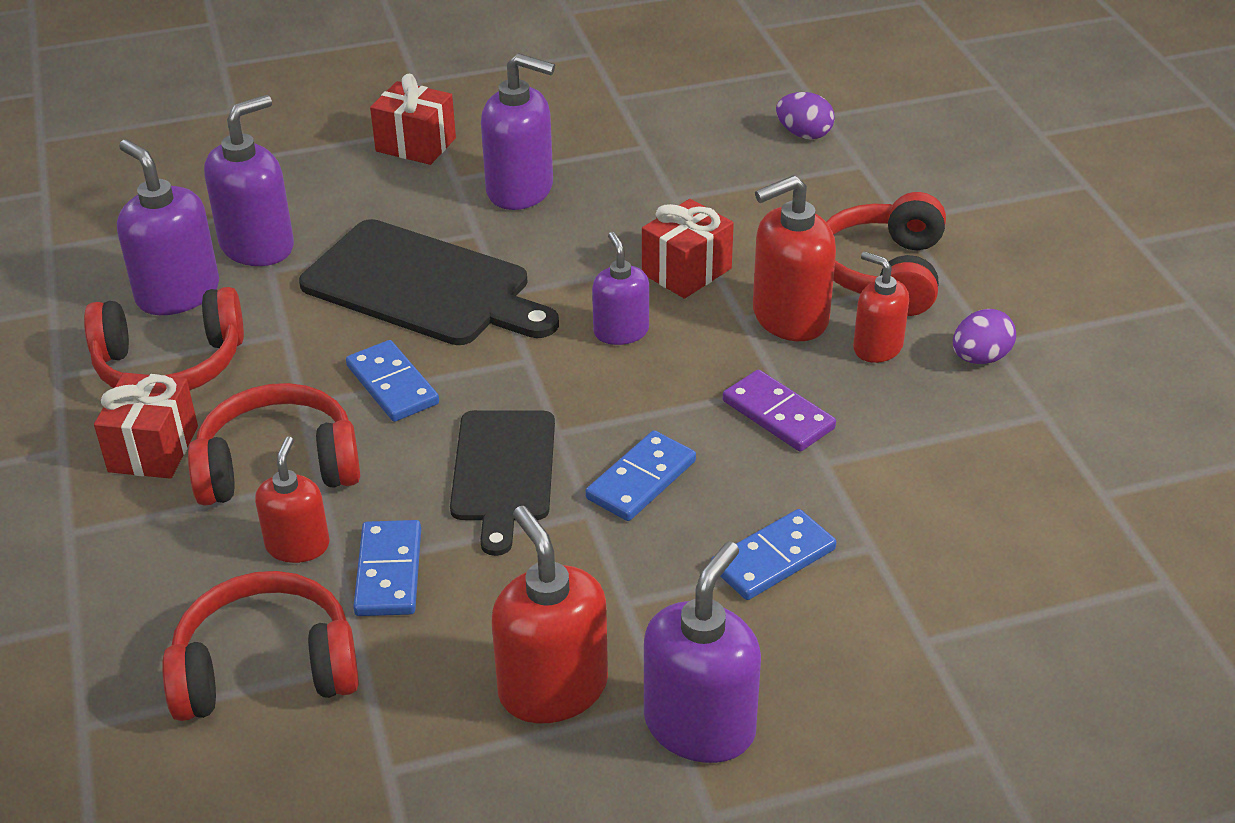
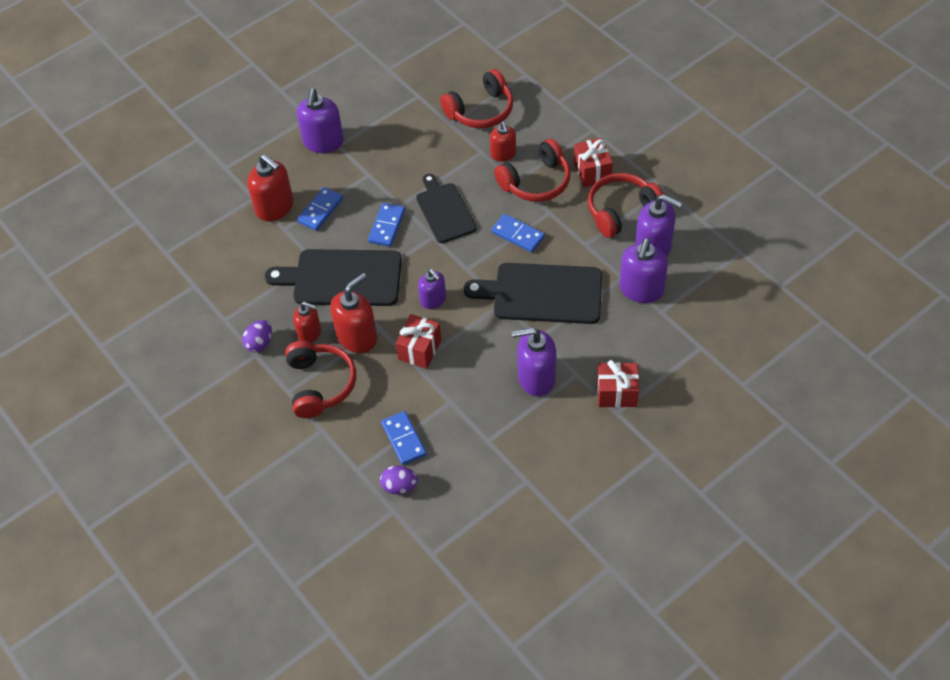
camera: 160 degrees right, 15 degrees up
blue domino [353,520,421,616] -> blue domino moved to [381,411,427,465]
red soap dispenser [492,506,608,723] -> red soap dispenser moved to [247,154,294,221]
purple domino [723,370,836,452] -> black cutting board [265,249,402,306]

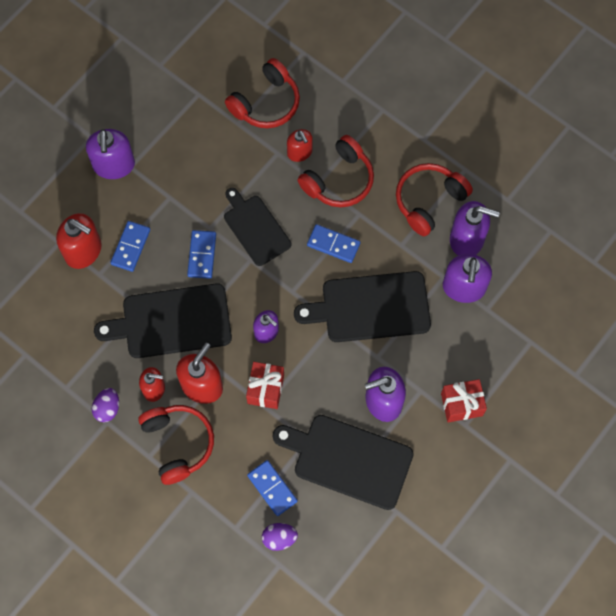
camera: 15 degrees left, 15 degrees up
red gift [574,138,613,187] -> none
none -> black cutting board [273,415,414,510]

